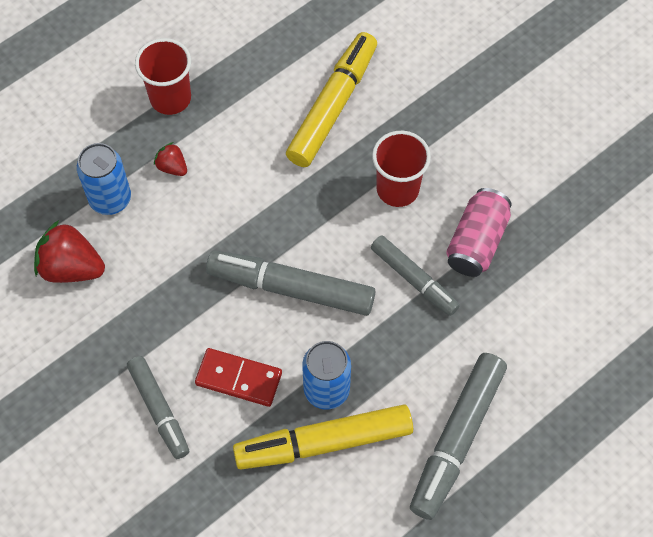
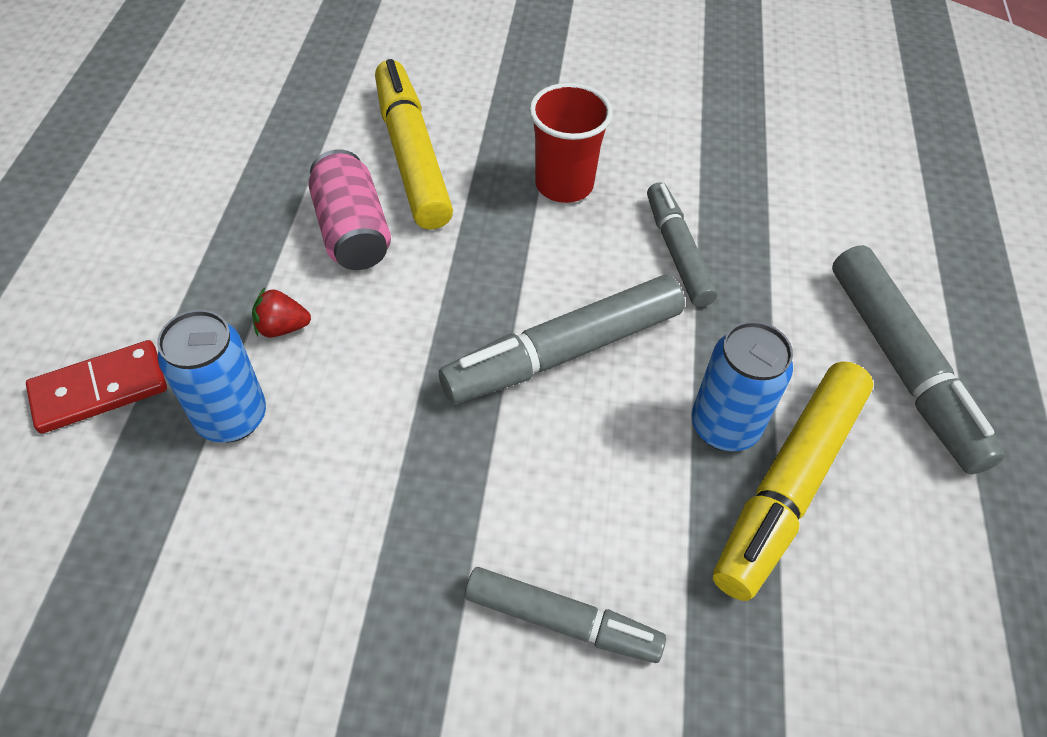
camera: 45 degrees left, 10 degrees down
red strawberry [34,220,105,283] -> none
red cup [135,38,191,115] -> none
red domino [195,348,282,407] -> red domino moved to [26,340,167,434]
grey marker [371,235,460,316] -> grey marker turned 105 degrees counterclockwise [647,182,718,307]
pink can [446,188,512,277] -> pink can moved to [308,149,391,270]

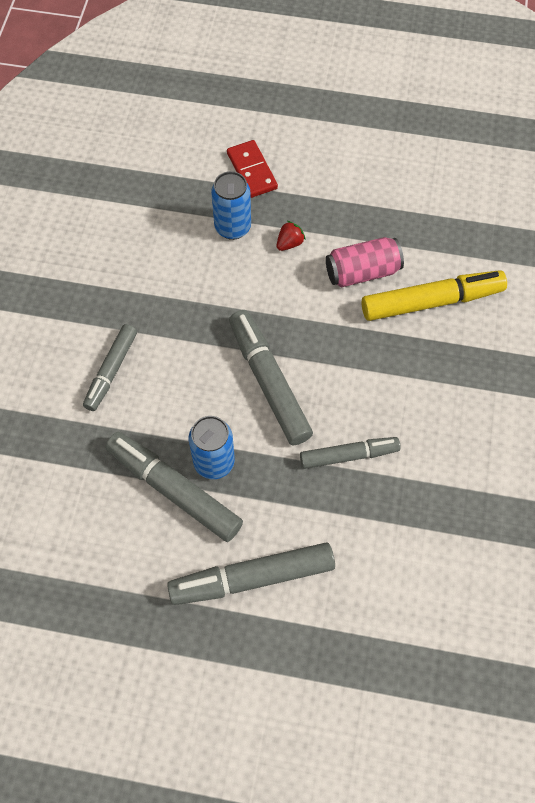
camera: 95 degrees right, 10 degrees up
red strawberry [252,288,311,338] -> red strawberry turned 45 degrees clockwise [277,221,306,251]
red cup [529,83,613,203] -> none
yellow marker [713,361,873,601] -> grey marker [105,432,243,542]

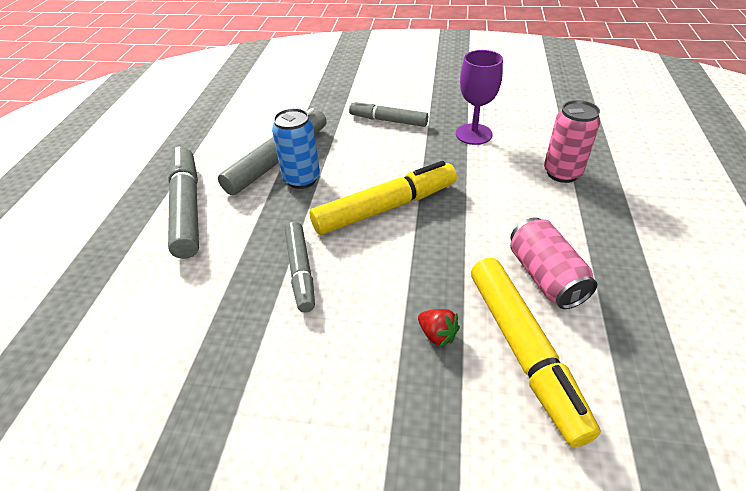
camera: 90 degrees right, 20 degrees down
blue can [211,171,251,240] -> pink can [544,100,600,183]
red domino [227,140,278,198] -> none
grey marker [229,310,313,446] -> yellow marker [310,161,457,235]
red strawberry [277,221,306,251] -> red strawberry moved to [418,309,460,347]
none -> purple goblet [456,50,503,145]

